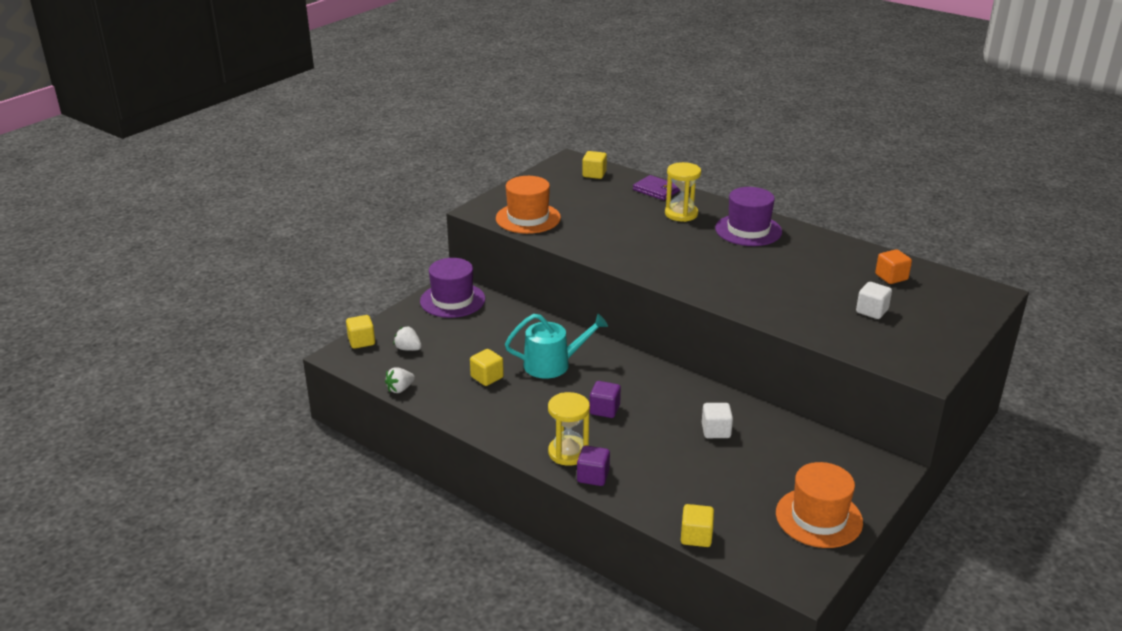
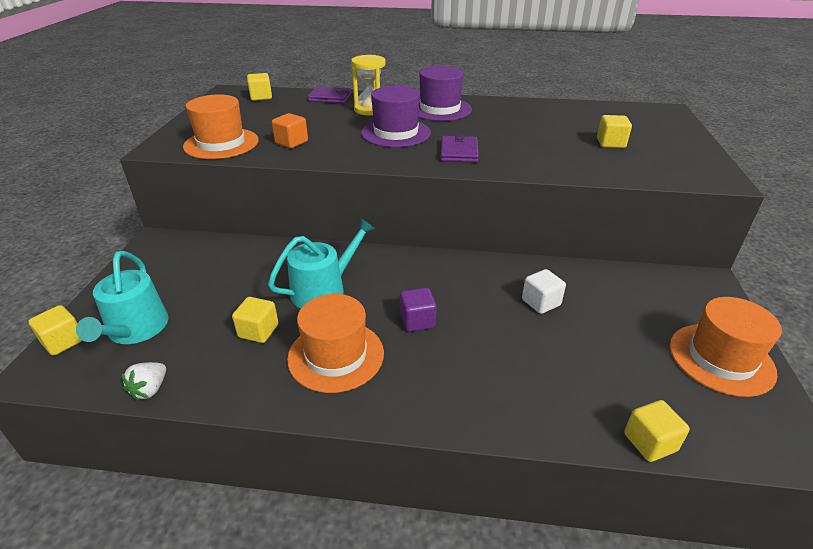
camera: 30 degrees left, 5 degrees up
white strawberry [393,326,422,351] -> turquoise watering can [76,251,168,344]
purple hat [420,258,485,318] -> purple hat moved to [361,86,431,147]
yellow hourglass [548,392,590,466] -> none
purple cube [577,445,610,486] -> none
white cube [856,282,892,319] -> yellow cube [597,115,632,148]
orange cube [875,249,912,284] -> orange cube moved to [272,113,308,148]
none -> orange hat [287,294,384,393]
none -> purple wallet [441,134,479,163]

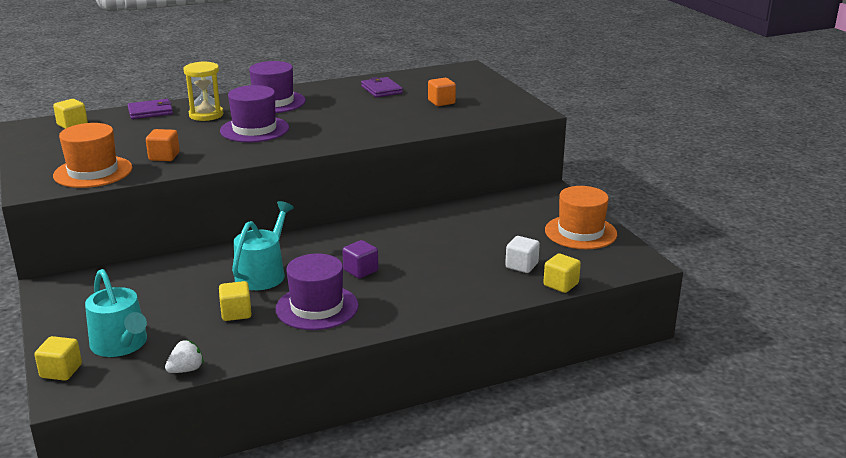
camera: 30 degrees left, 10 degrees down
white strawberry [122,362,166,401] -> white strawberry turned 120 degrees counterclockwise [165,340,204,373]
orange hat [287,294,384,393] -> purple hat [275,254,359,330]
purple wallet [441,134,479,163] -> purple wallet moved to [361,77,403,98]
white cube [522,269,566,314] -> white cube moved to [505,236,540,273]
yellow cube [597,115,632,148] -> orange cube [428,78,456,106]

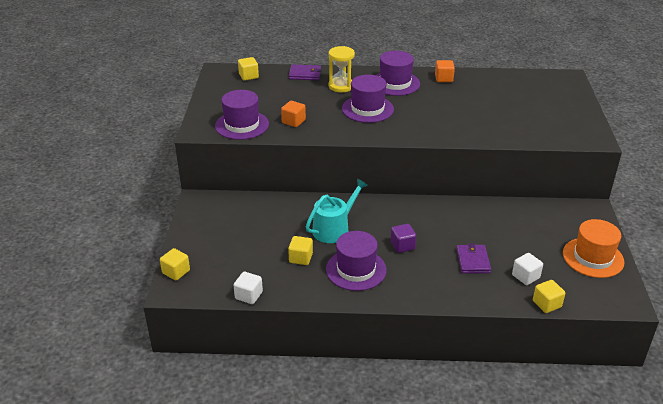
camera: 25 degrees right, 10 degrees up
orange hat [53,123,132,188] -> purple hat [215,90,269,140]
turquoise watering can [85,269,147,357] -> none
white strawberry [165,340,204,373] -> white cube [234,272,263,304]
purple wallet [361,77,403,98] -> purple wallet moved to [456,243,491,274]
orange cube [428,78,456,106] -> orange cube moved to [435,60,455,82]

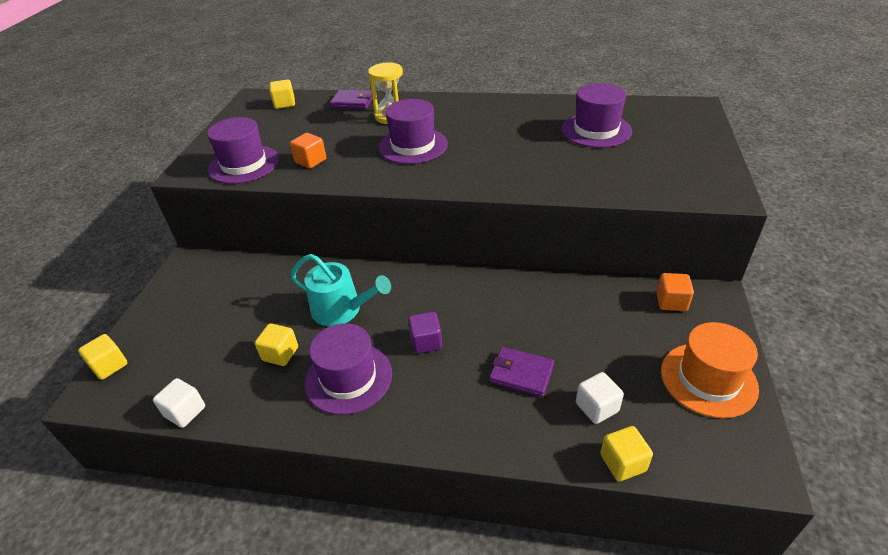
camera: 10 degrees right, 5 degrees up
turquoise watering can [306,178,368,243] -> turquoise watering can turned 60 degrees clockwise [290,254,391,326]
purple hat [376,51,420,96] -> purple hat moved to [561,83,632,148]
orange cube [435,60,455,82] -> orange cube moved to [656,273,694,311]
purple wallet [456,243,491,274] -> purple wallet turned 75 degrees counterclockwise [490,347,554,397]

